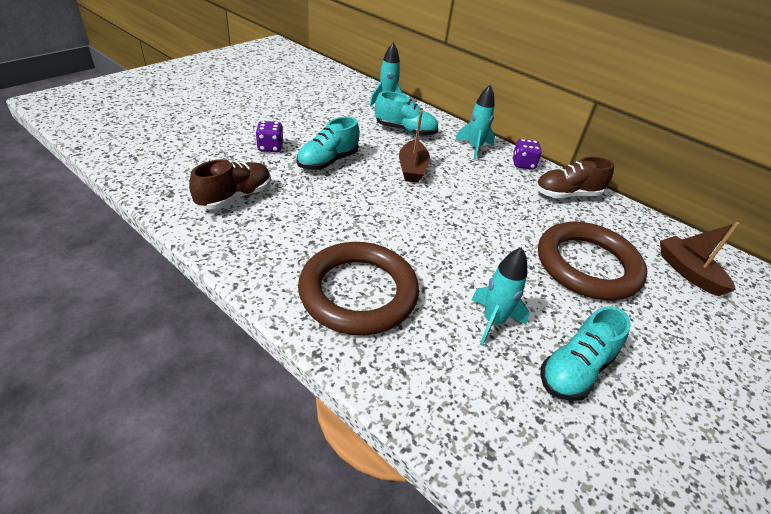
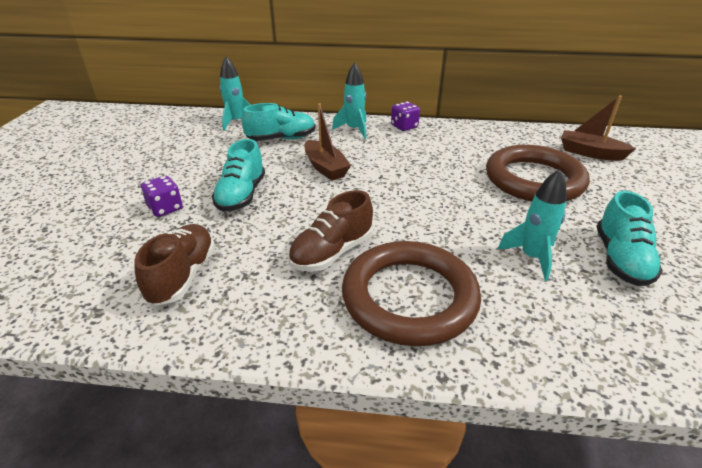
camera: 30 degrees left, 5 degrees down
brown shoe [536,157,614,198] -> brown shoe moved to [288,190,373,272]

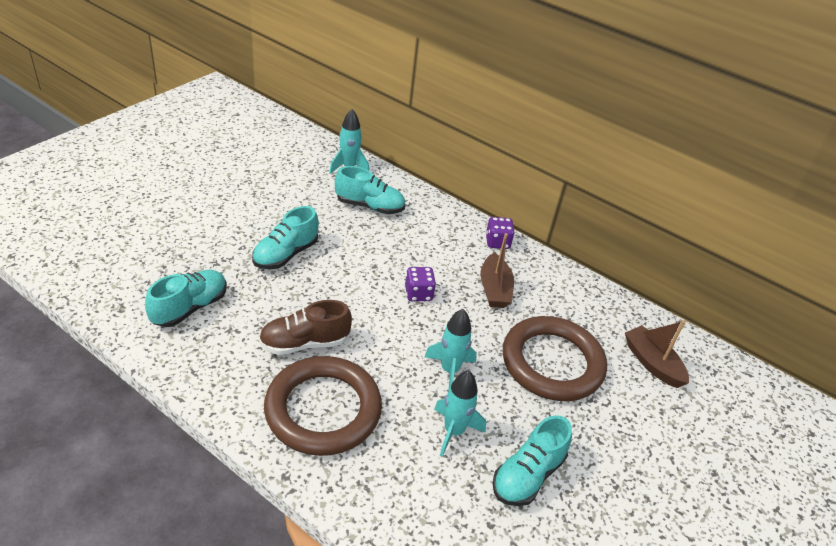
camera: 25 degrees right, 5 degrees up
brown shoe [134,224,215,306] -> turquoise shoe [145,270,227,327]
purple dice [141,176,183,217] -> purple dice moved to [405,267,436,301]
brown boat [305,103,351,181] -> brown boat moved to [480,233,514,308]
turquoise rocket [332,63,366,139] -> turquoise rocket moved to [424,309,477,392]

